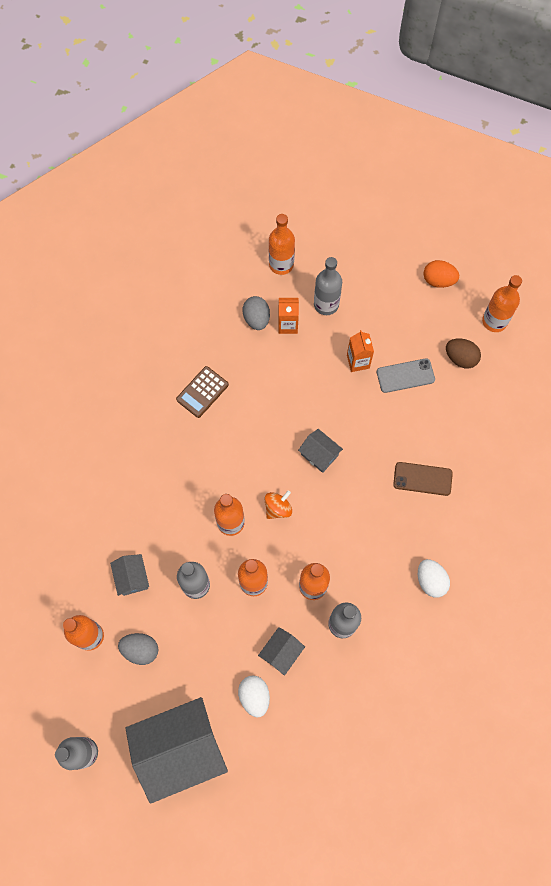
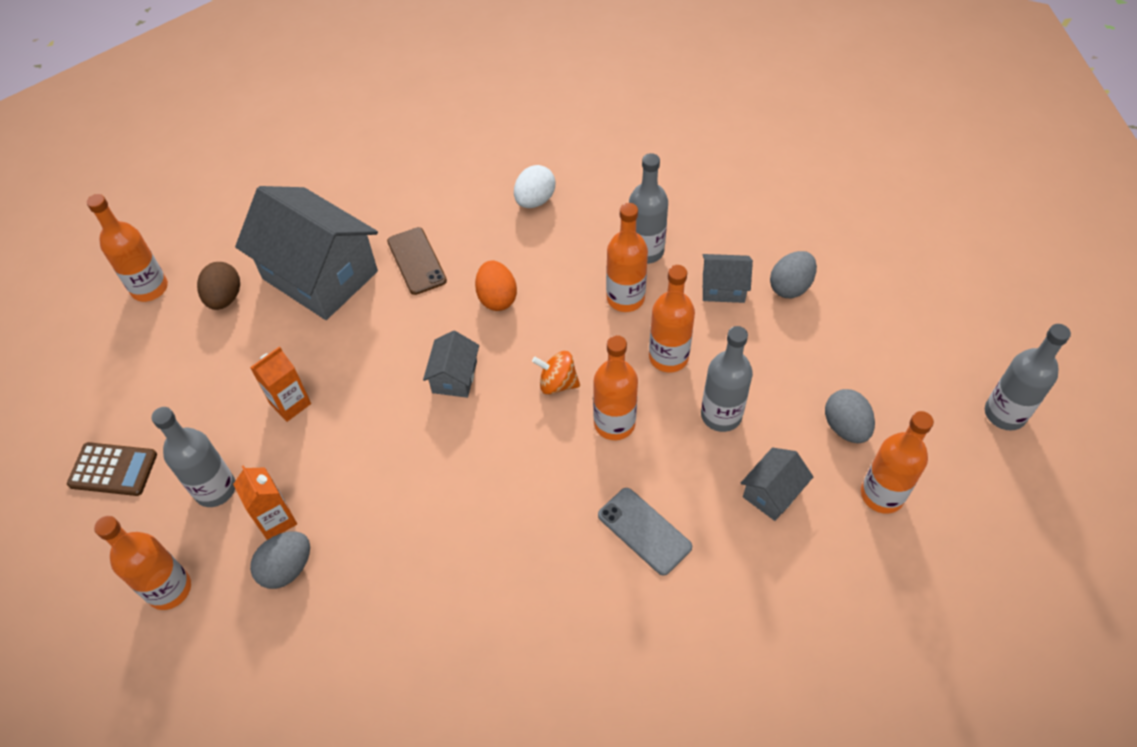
camera: 120 degrees left, 15 degrees down
grey house [125,697,228,804] -> grey house moved to [235,186,378,320]
brown calculator [176,366,229,418] -> brown calculator moved to [67,442,157,496]
white egg [238,675,270,717] -> grey egg [770,251,817,299]
grey phone [377,358,435,393] -> grey phone moved to [598,488,692,576]
orange egg [423,260,459,288] -> orange egg moved to [475,260,517,311]

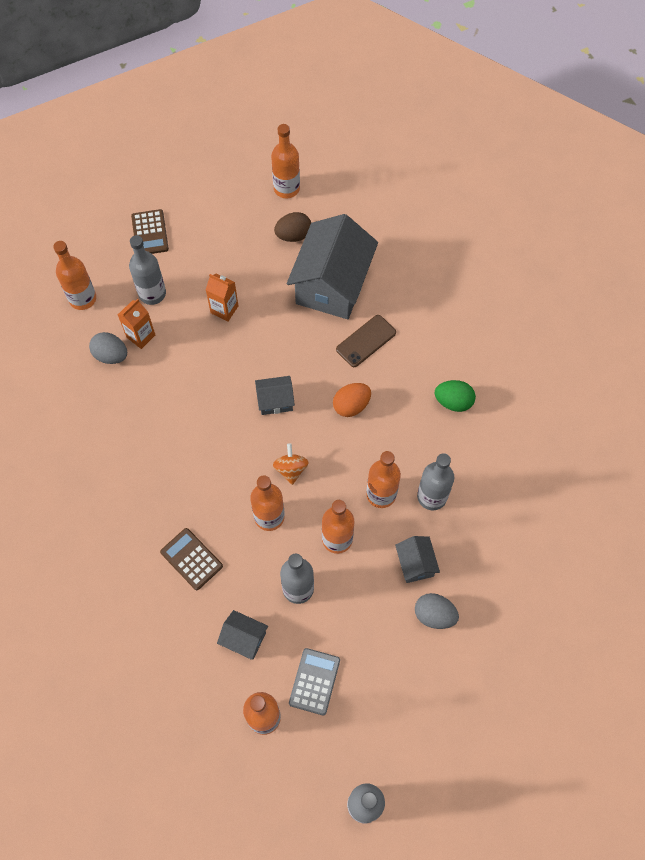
camera: 70 degrees right, 10 degrees up
white egg [514,165,555,208] -> green egg [435,380,476,412]
grey phone [598,488,692,576] -> brown calculator [160,528,223,590]
grey egg [825,389,875,443] -> grey calculator [289,648,340,716]

